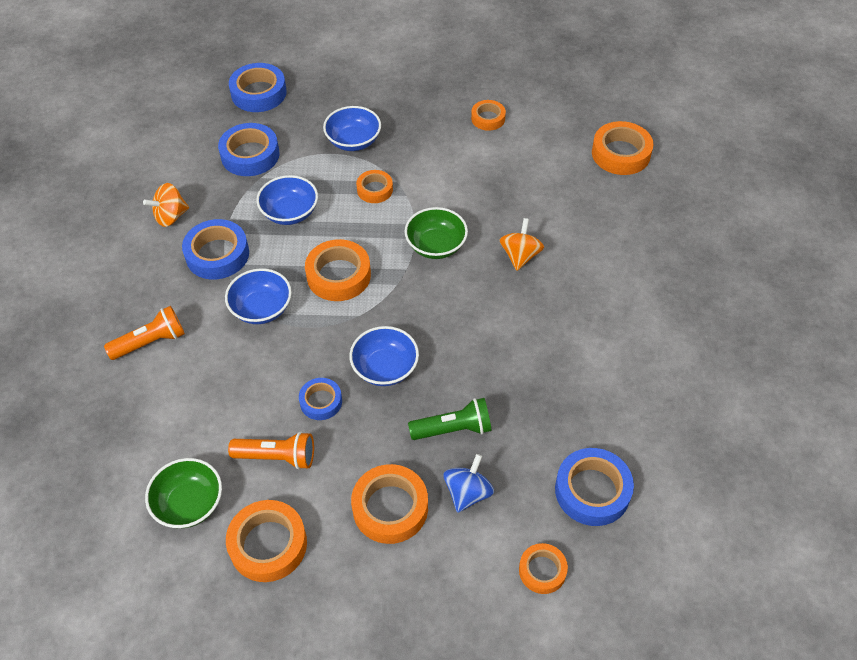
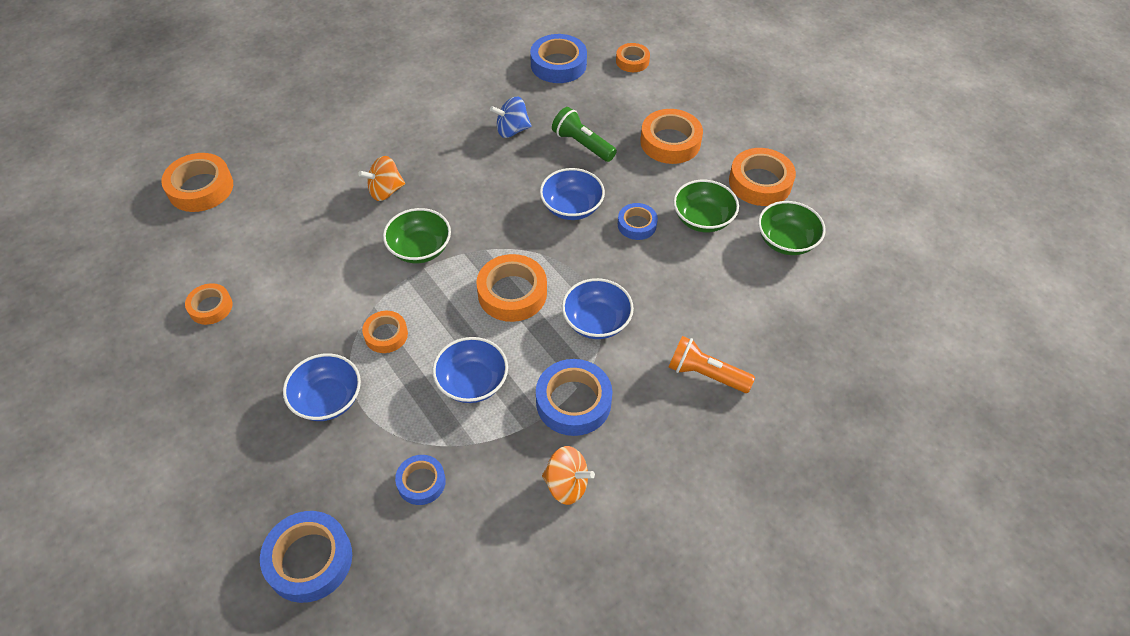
camera: 130 degrees left, 0 degrees up
blue tape [218,123,280,176] -> blue tape [395,455,446,505], size x0.60
orange flashlight [228,432,314,470] -> green bowl [673,180,739,232]
blue spinning top [444,454,494,513] -> blue spinning top moved to [490,97,531,138]

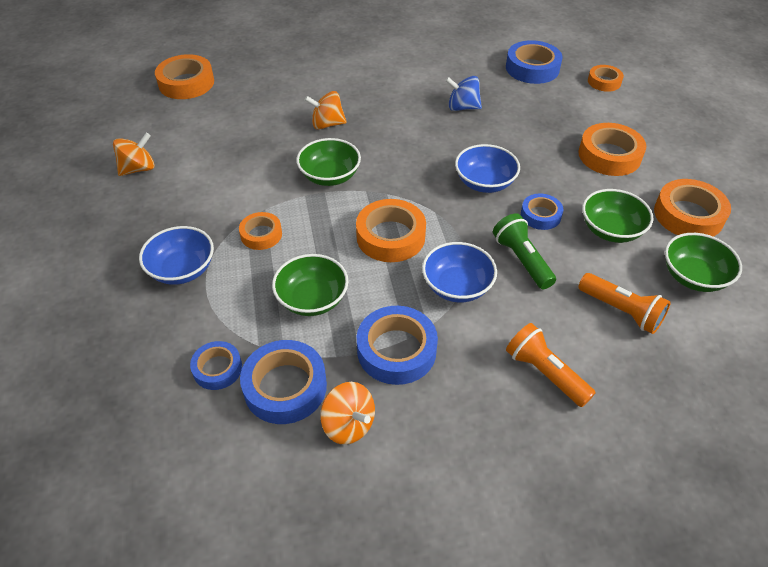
camera: 25 degrees right, 5 degrees down
orange tape [185,283,232,325] -> orange spinning top [113,133,155,176]
blue tape [260,511,352,603] -> blue tape moved to [240,340,327,424]
blue bowl [432,337,508,403] -> green bowl [272,254,348,316]
green flashlight [552,107,617,162] -> green flashlight moved to [493,213,556,289]
none -> orange flashlight [578,273,671,334]

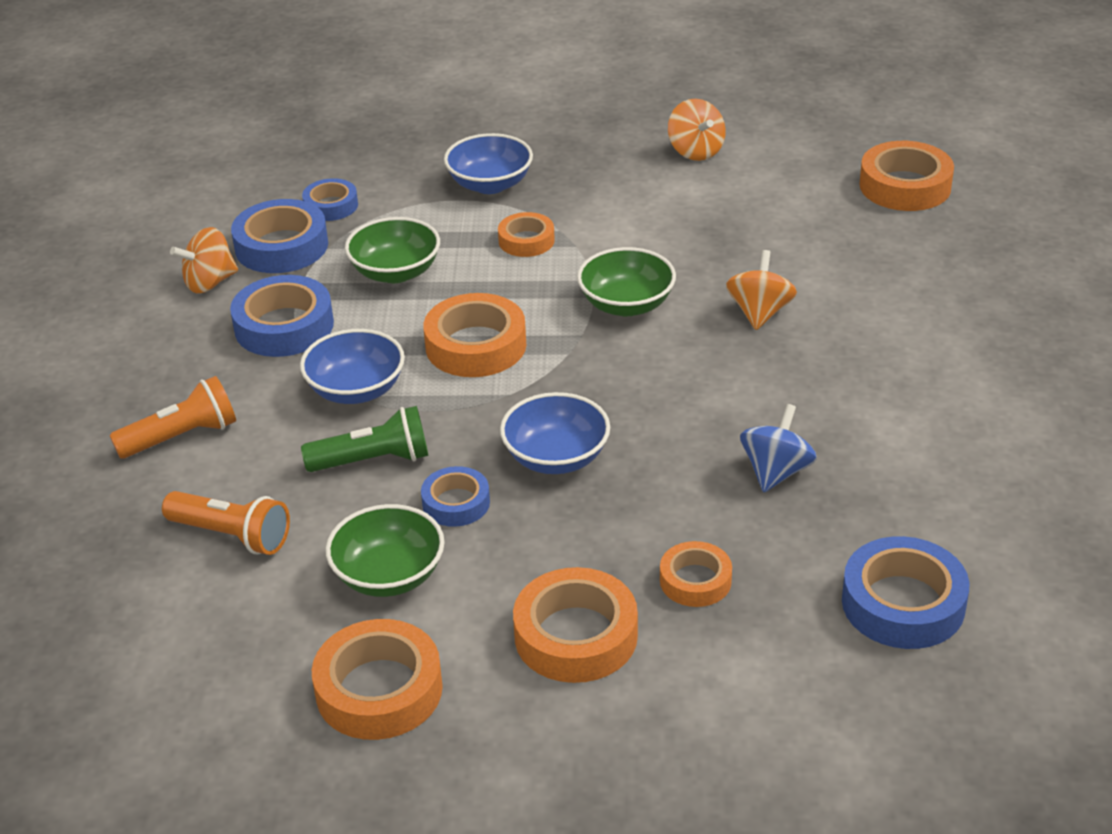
camera: 105 degrees right, 10 degrees down
orange flashlight [578,273,671,334] -> orange flashlight turned 120 degrees counterclockwise [162,491,290,555]
orange tape [588,65,624,92] -> orange tape moved to [660,541,732,607]
green bowl [665,233,742,292] -> none

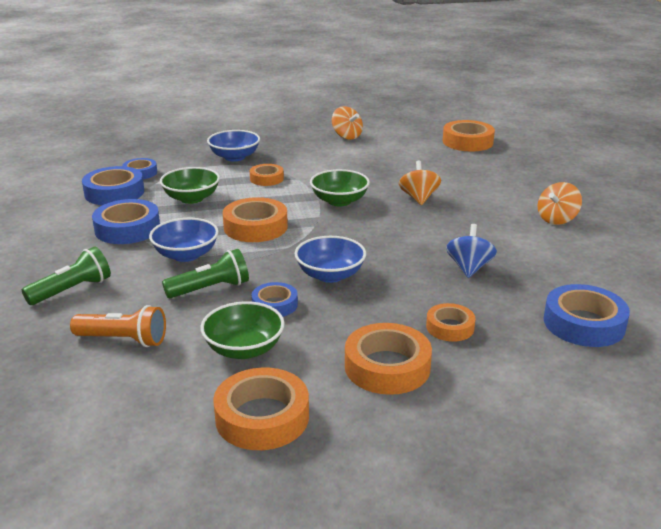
camera: 15 degrees left, 10 degrees down
orange flashlight [110,376,236,459] -> green flashlight [22,246,111,305]
orange spinning top [170,227,238,293] -> orange spinning top moved to [538,182,582,225]

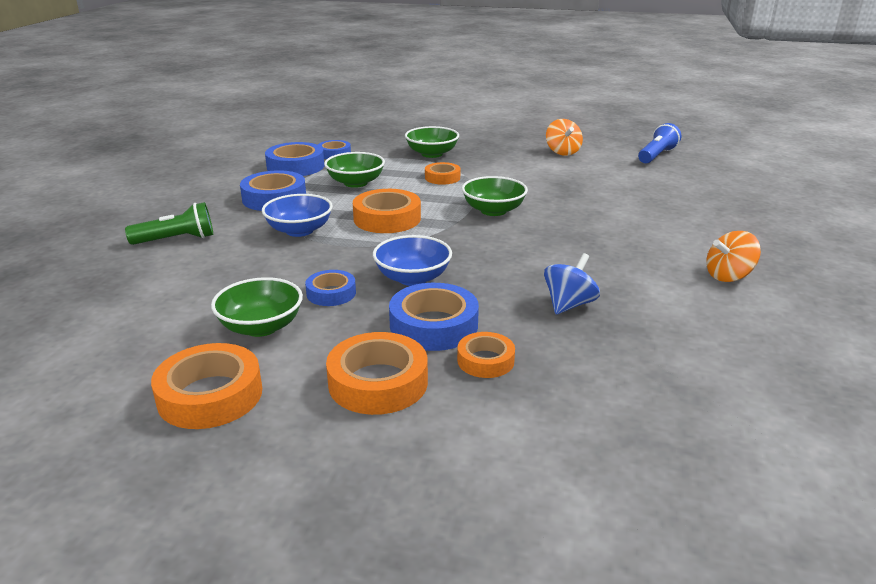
camera: 25 degrees right, 0 degrees up
orange flashlight [70,305,166,347] -> none
green flashlight [162,249,249,298] -> none
blue bowl [207,130,260,161] -> green bowl [405,126,459,158]
orange spinning top [399,161,441,205] -> none
orange tape [443,120,495,151] -> none
blue tape [544,284,630,347] -> blue tape moved to [389,283,479,351]
none -> blue flashlight [638,123,681,164]

